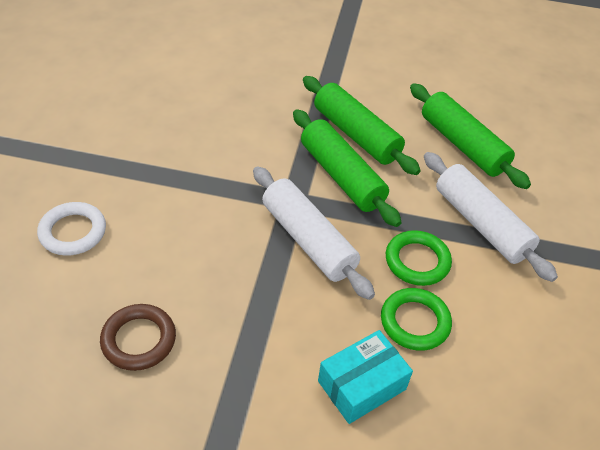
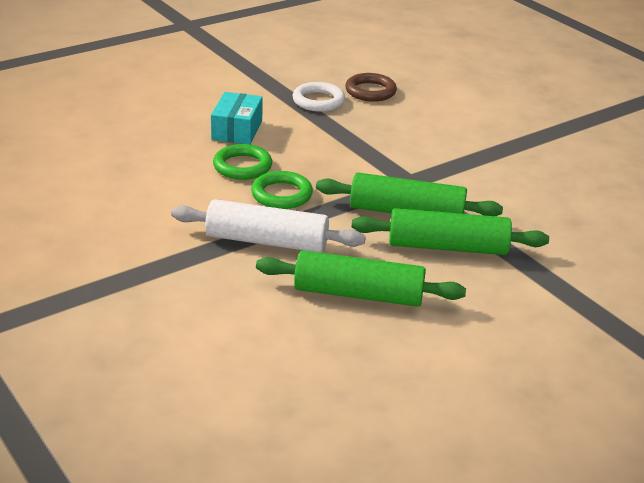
camera: 135 degrees right, 15 degrees down
white ring [37,202,106,256] -> white ring moved to [292,82,345,112]
white rolling pin [253,166,375,300] -> none

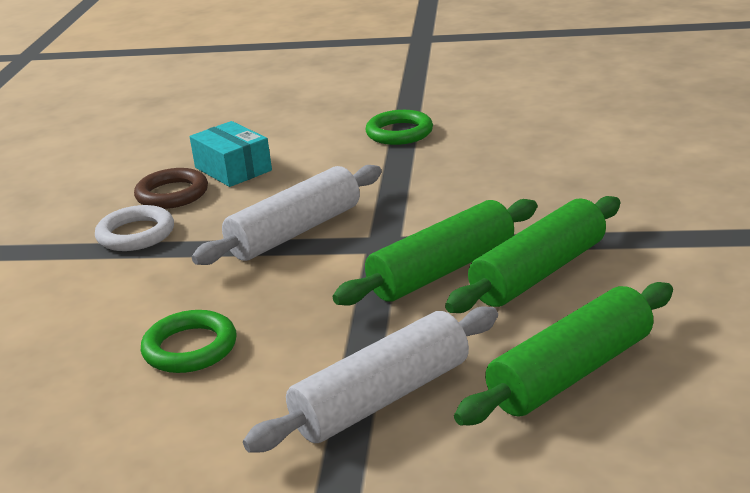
camera: 45 degrees left, 5 degrees down
turquoise box [211,92,263,144] -> turquoise box moved to [190,121,272,187]
green ring [251,171,313,209] -> green ring moved to [366,110,433,145]
none -> white rolling pin [192,165,382,265]

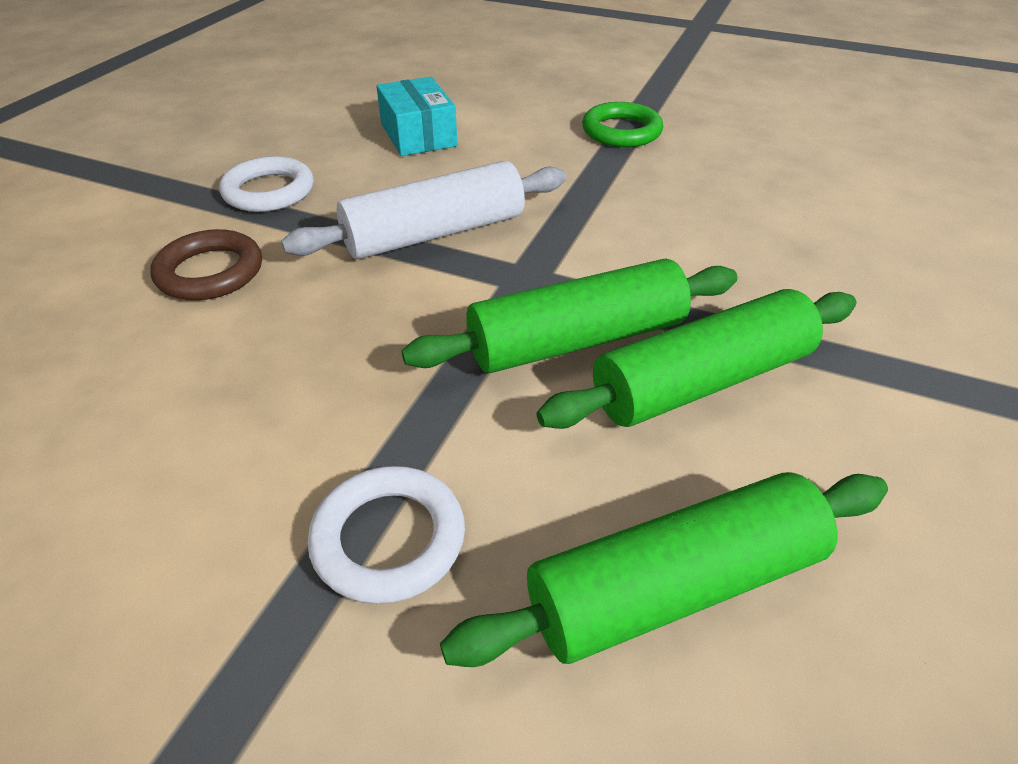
camera: 15 degrees right, 15 degrees up
brown ring [134,168,208,209] -> brown ring moved to [150,229,262,300]
green ring [141,310,237,373] -> none
white rolling pin [243,306,498,453] -> white ring [308,466,465,604]

